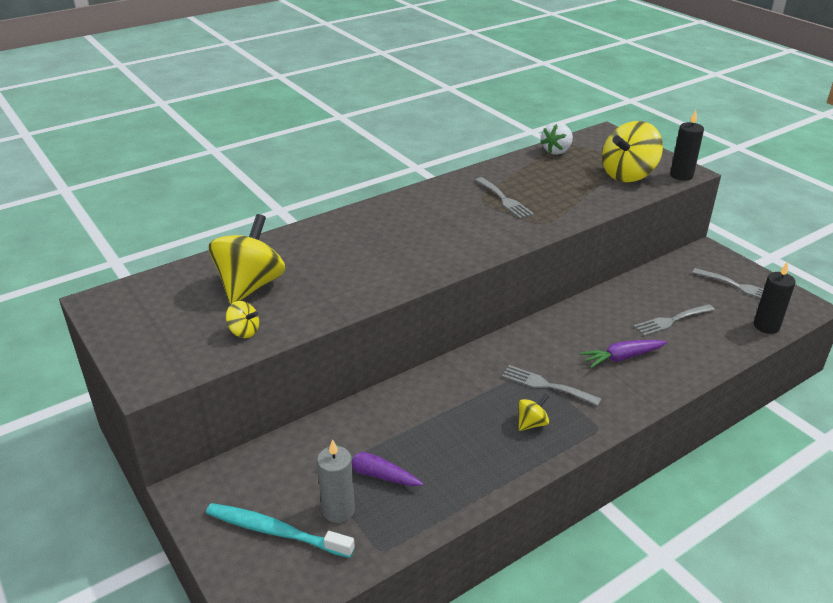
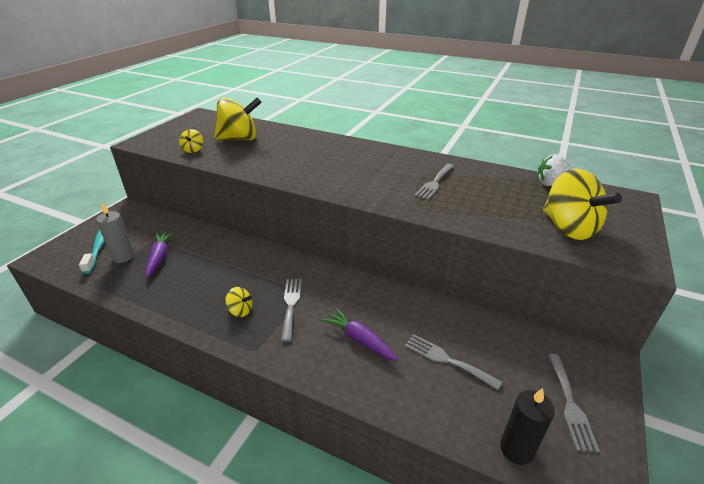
camera: 60 degrees right, 0 degrees up
yellow spinning top [602,121,663,182] -> yellow spinning top turned 135 degrees counterclockwise [543,168,622,240]
black candle [670,110,704,181] -> none

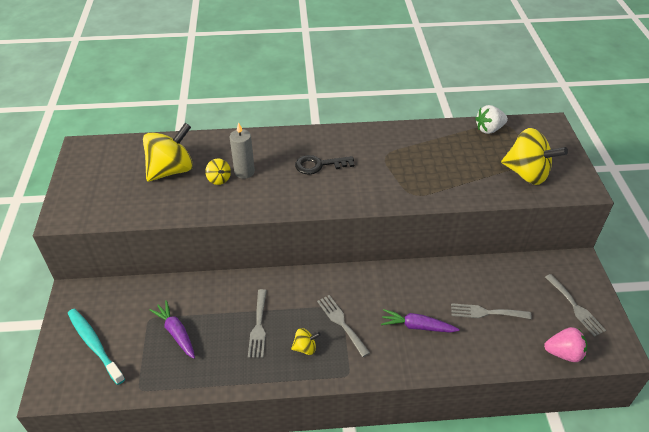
camera: 30 degrees left, 10 degrees up
grey candle [96,202,135,263] -> grey candle moved to [230,122,255,179]
yellow spinning top [179,129,203,153] -> yellow spinning top moved to [205,159,231,185]
grey fork [414,164,454,200] -> grey fork moved to [248,289,267,358]
black candle [500,388,555,465] -> pink strawberry [544,327,587,362]
none -> black key [295,155,354,175]

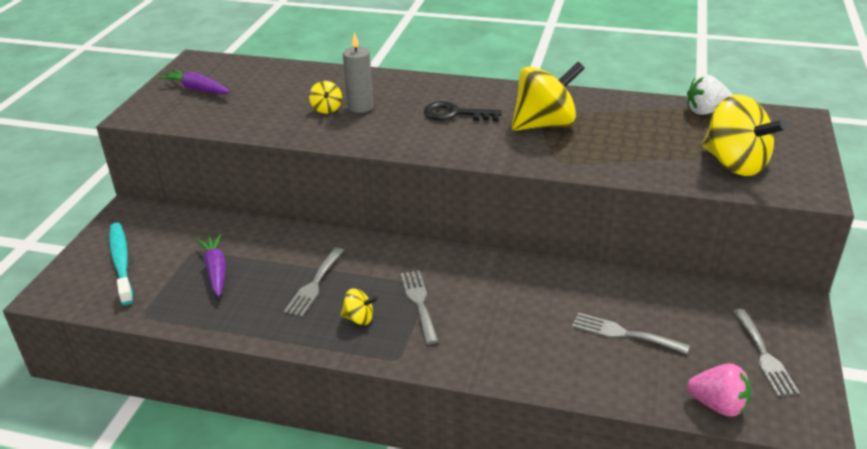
camera: 20 degrees right, 10 degrees down
yellow spinning top [143,123,193,182] -> yellow spinning top moved to [512,62,585,131]
purple carrot [381,309,460,333] -> purple carrot moved to [158,69,230,94]

